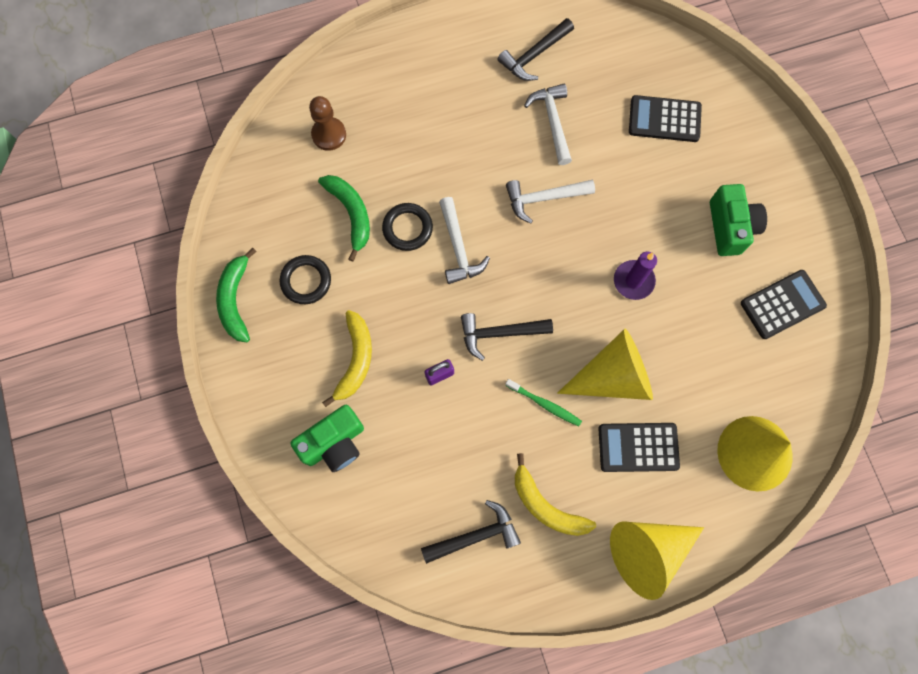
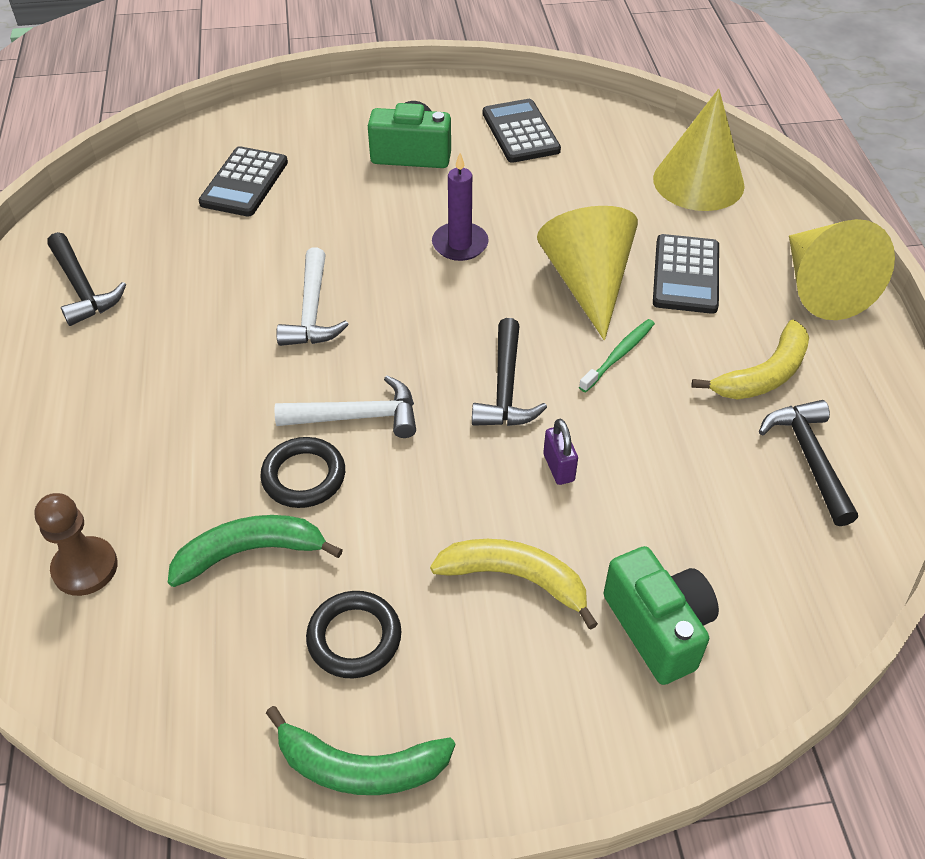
camera: 80 degrees left, 25 degrees down
white hammer [524,84,572,165] -> none

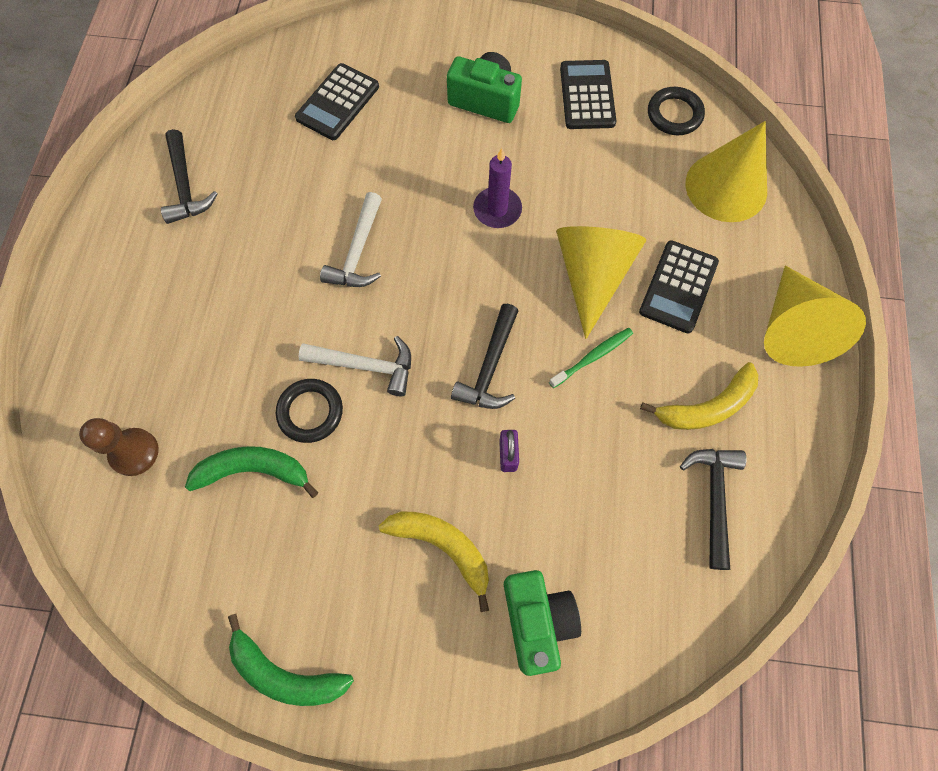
camera: 15 degrees right, 20 degrees up
black ring [306,591,401,679] -> black ring moved to [648,87,705,135]

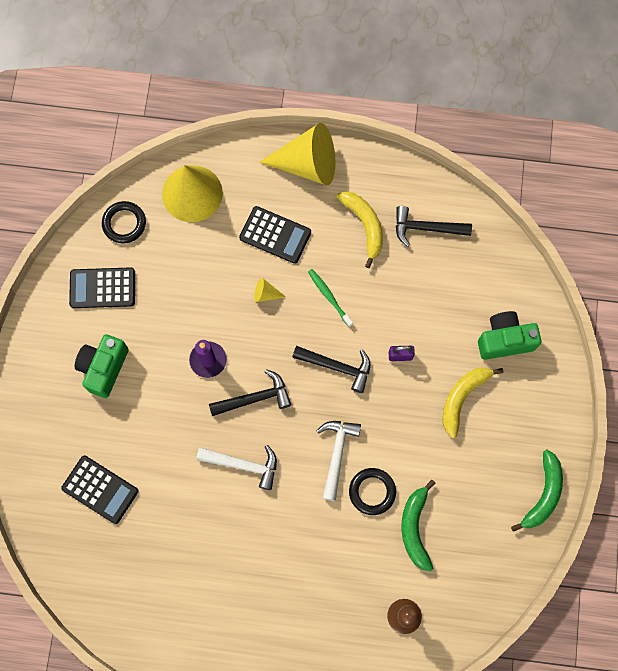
camera: 90 degrees left, 5 degrees up
black hammer [161,129,217,224] -> black hammer moved to [209,369,291,416]
yellow cone [556,226,646,339] -> yellow cone [254,278,286,302], size x0.41

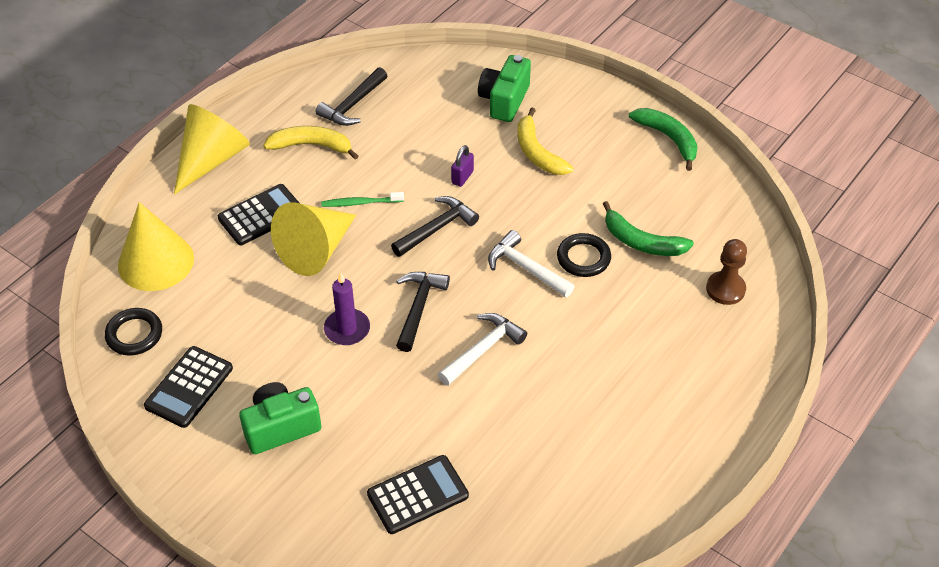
camera: 60 degrees left, 25 degrees down
green camera [75,335,129,398] -> green camera turned 105 degrees clockwise [239,382,321,454]
yellow cone [254,278,286,302] -> yellow cone [271,202,356,276], size x2.46

